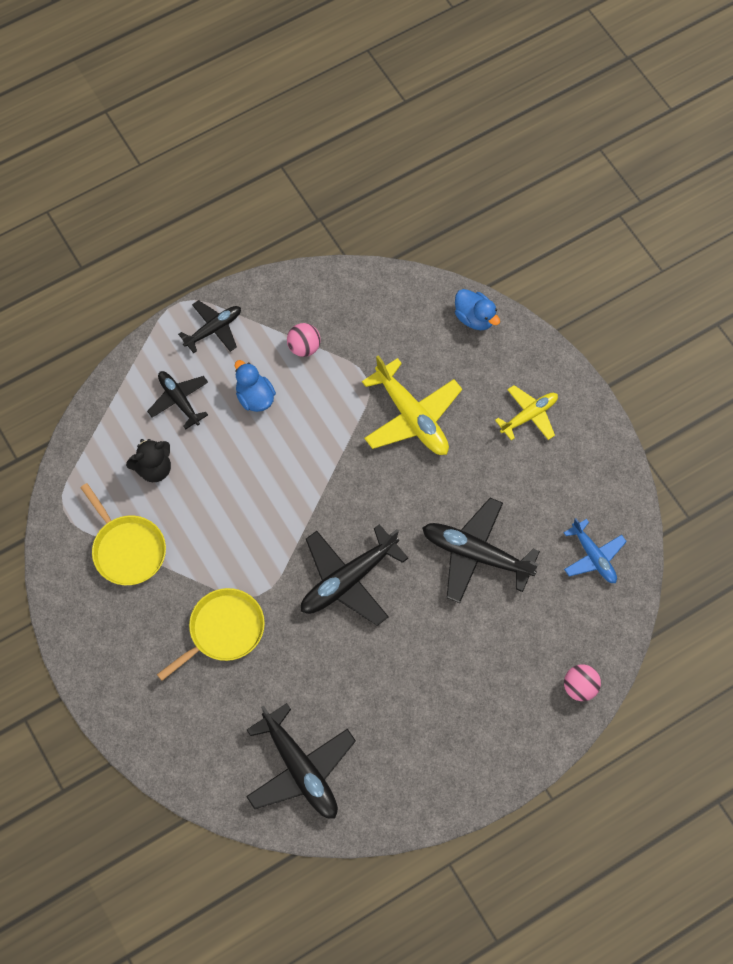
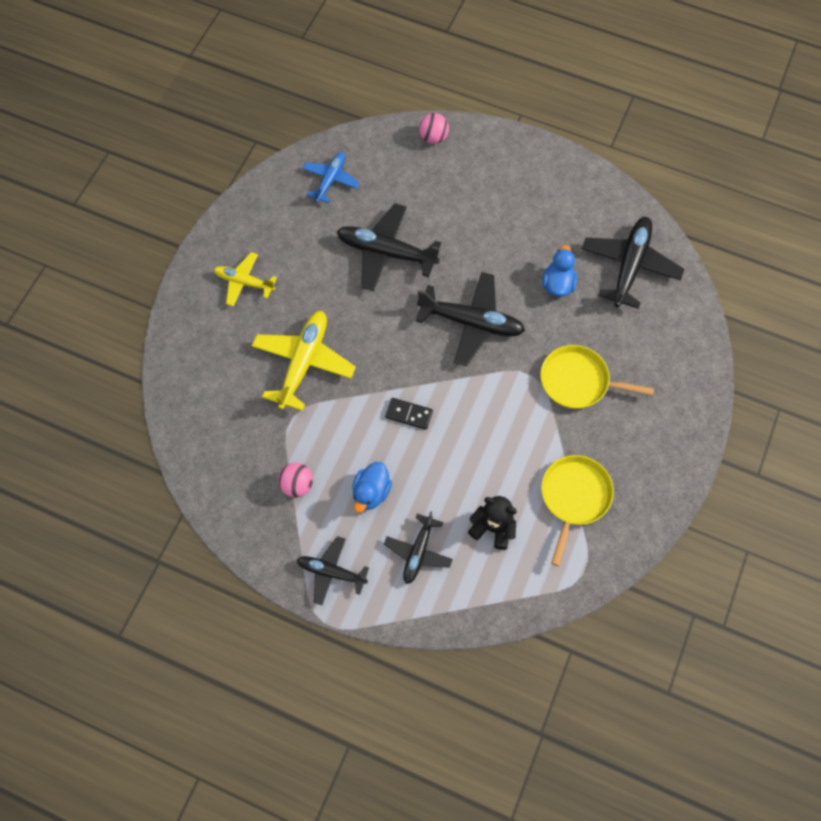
camera: 125 degrees left, 0 degrees up
black plane [422,498,540,603] -> black plane turned 120 degrees clockwise [337,203,441,291]
blue duck [455,289,500,330] -> blue duck moved to [542,245,577,297]
none -> black domino [385,398,433,430]

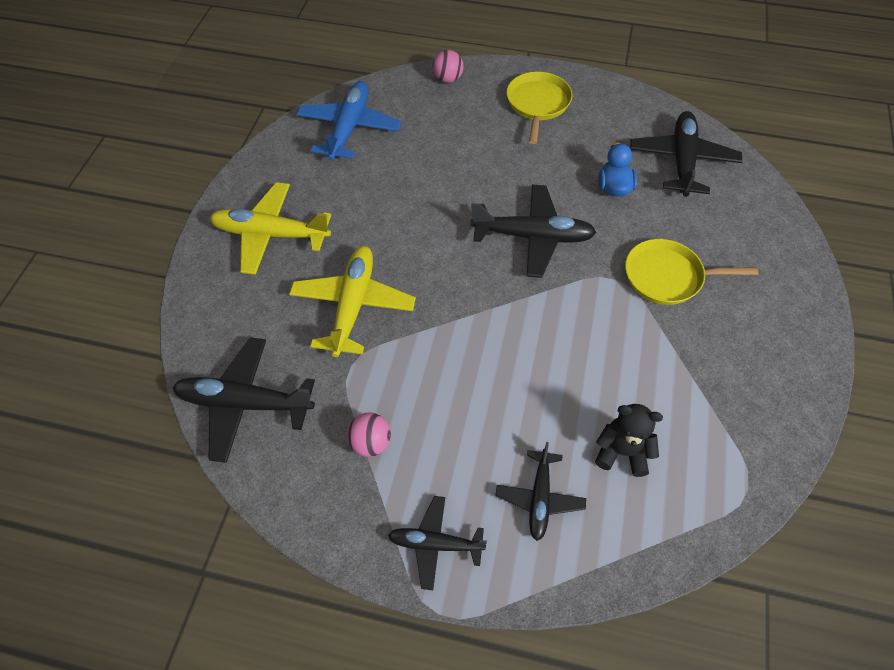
camera: 10 degrees left, 10 degrees down
yellow plane [214,252,277,306] -> yellow plane [210,182,331,275], size x1.64
blue plane [302,152,360,203] -> blue plane [296,81,401,161], size x1.64
black plane [337,203,441,291] -> black plane moved to [172,337,315,463]
blue duck [352,462,392,513] -> none
black domino [385,398,433,430] -> none
yellow pan [541,455,614,566] -> yellow pan moved to [506,72,572,144]

